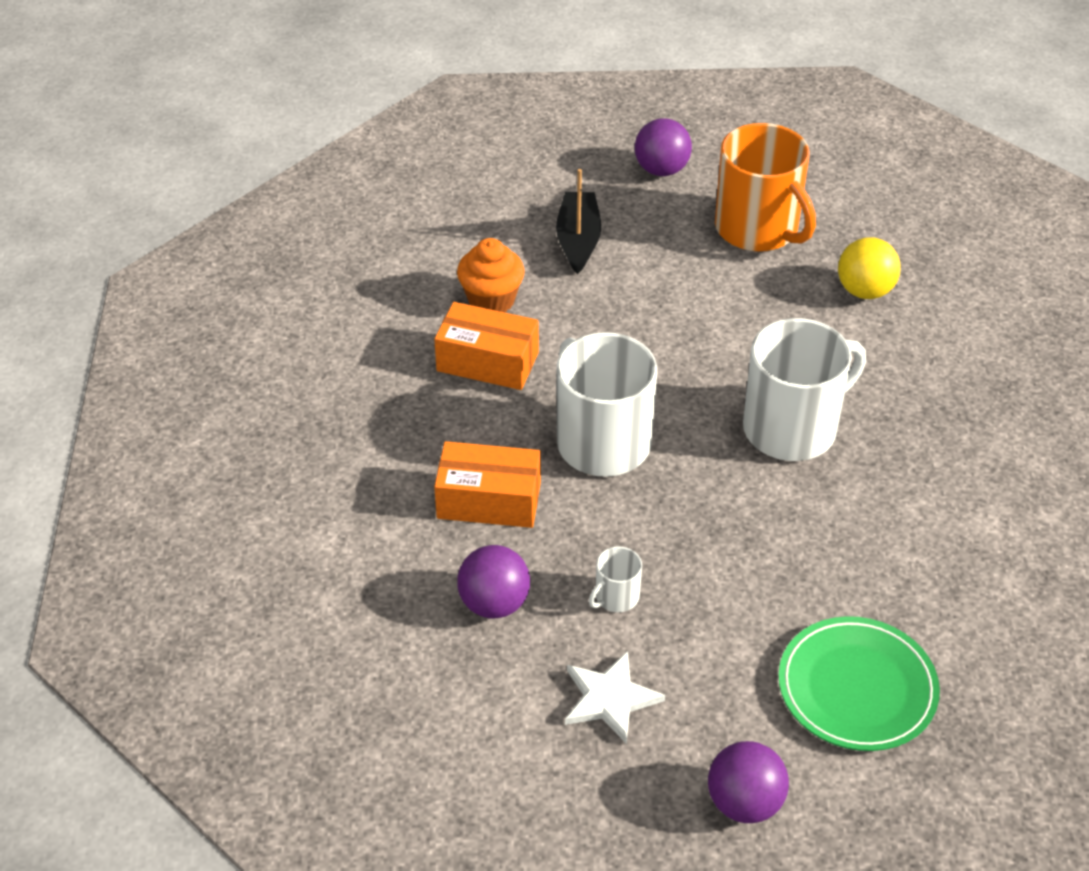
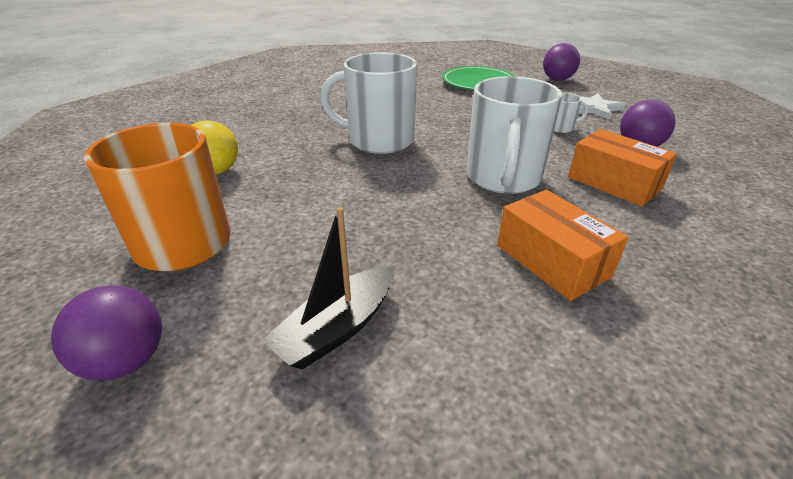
camera: 140 degrees left, 10 degrees down
orange cupcake [457,238,525,312] -> none

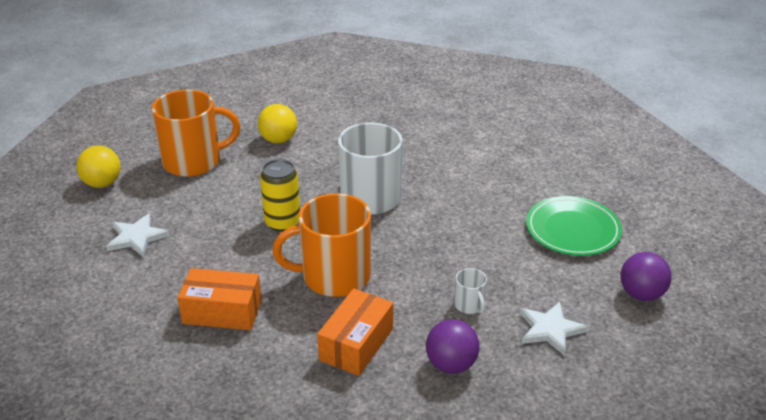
camera: 70 degrees right, 0 degrees up
purple ball [51,285,162,381] -> yellow ball [77,145,121,188]
black boat [262,207,395,370] -> white star [106,213,170,257]
white mug [466,76,562,194] -> orange mug [272,193,371,297]
orange box [497,190,629,301] -> orange box turned 60 degrees clockwise [177,268,262,330]
none -> yellow can [260,159,300,232]

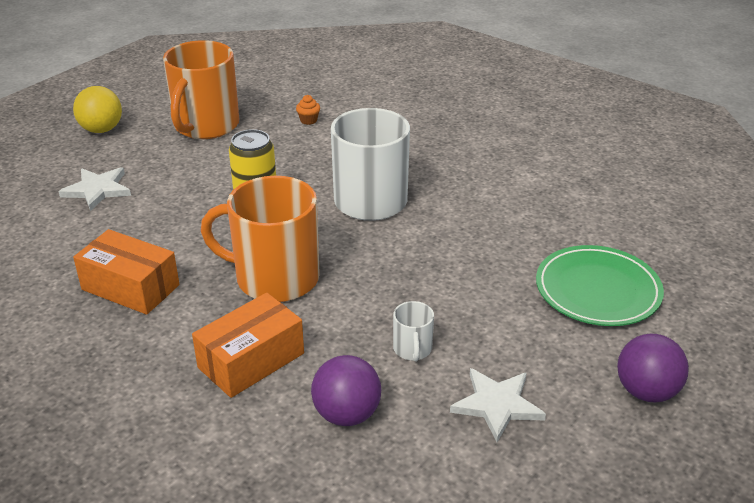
camera: 20 degrees right, 0 degrees up
orange mug [152,90,240,177] -> orange mug turned 105 degrees clockwise [163,40,240,139]
yellow ball [258,104,297,143] -> orange cupcake [296,95,320,125]

